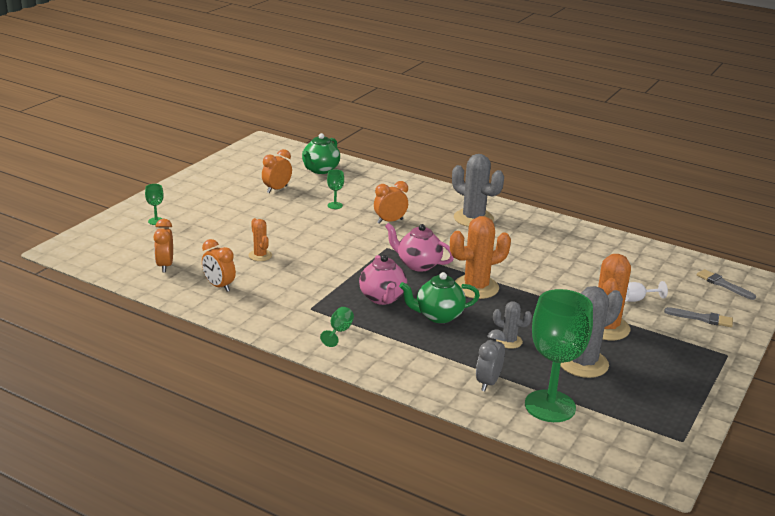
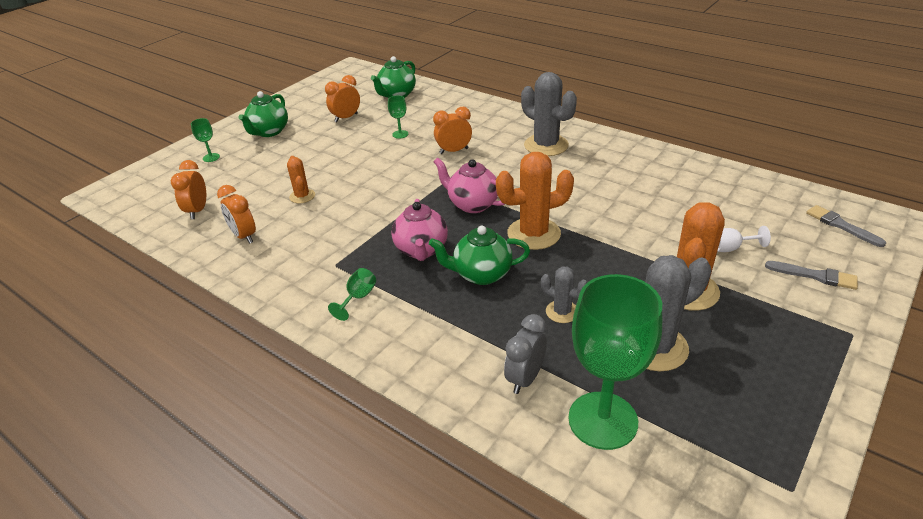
camera: 10 degrees right, 10 degrees up
none -> green teapot [238,91,288,137]

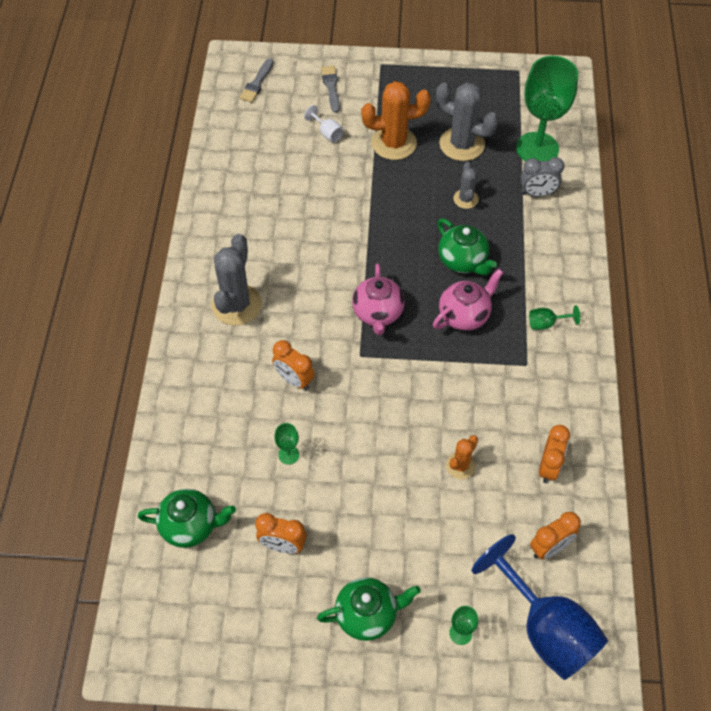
camera: 125 degrees left, 20 degrees up
orange cactus [496,152,574,250] -> none
none -> blue goblet [471,534,608,680]

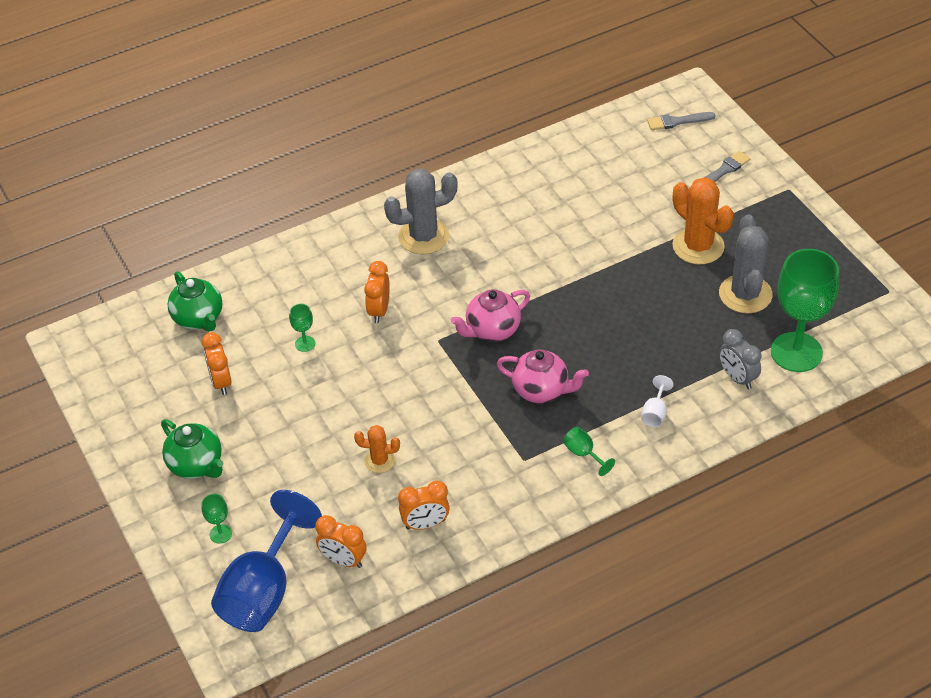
camera: 60 degrees right, 10 degrees down
white goblet [304,105,344,142] -> white goblet moved to [641,375,674,427]
green teapot [437,218,497,275] -> none
grey cactus [453,162,479,209] -> none

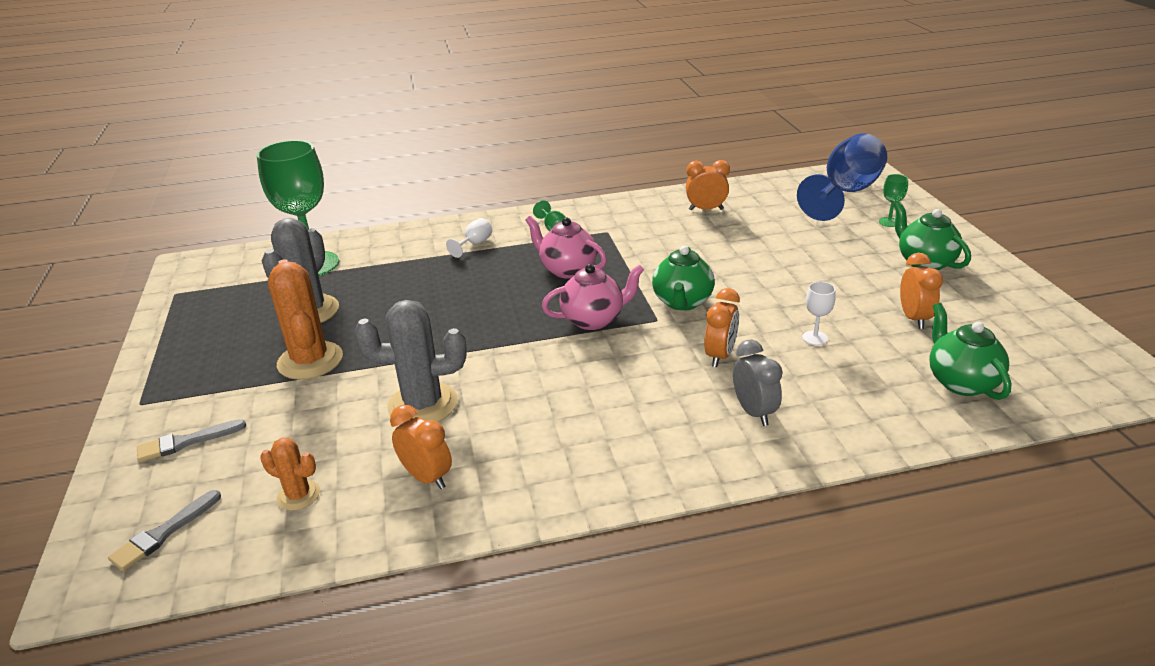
camera: 165 degrees left, 15 degrees down
green goblet [289,304,315,352] -> white goblet [802,281,836,345]
orange clock [315,515,367,568] -> orange clock moved to [390,405,452,489]
orange cactus [354,425,400,473] -> orange cactus moved to [260,437,320,511]
grey cactus [384,169,458,254] -> grey cactus moved to [354,300,466,422]
grey brush [647,112,715,130] -> grey brush turned 120 degrees clockwise [108,490,221,571]
grey clock [719,329,761,389] -> grey clock moved to [733,340,783,426]
none -> green teapot [652,246,715,311]

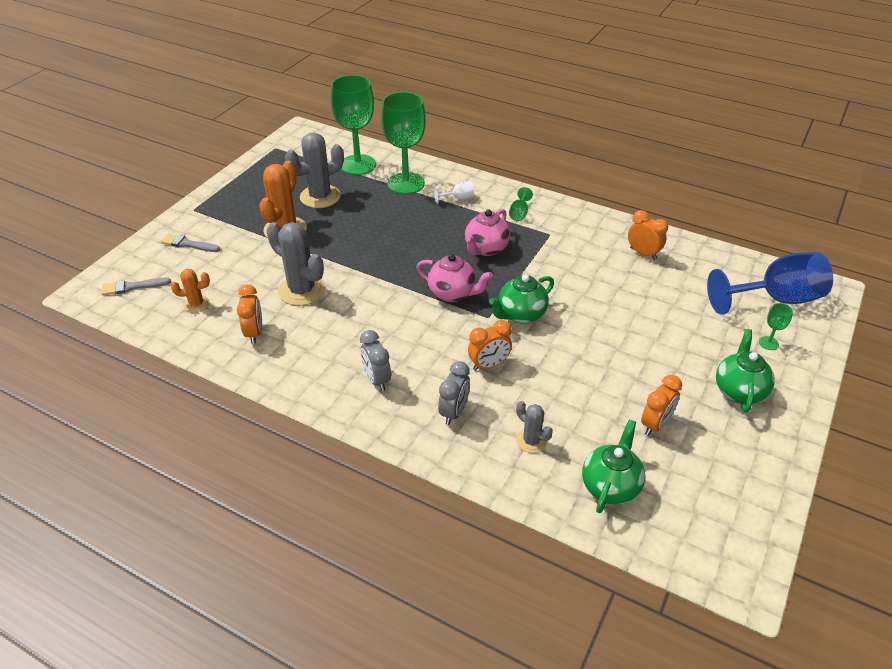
camera: 40 degrees right, 10 degrees up
orange cactus [260,437,320,511] -> orange cactus turned 75 degrees counterclockwise [171,269,210,313]
pink teapot [525,216,607,279] -> pink teapot turned 135 degrees counterclockwise [465,209,510,256]
white goblet [802,281,836,345] -> none
none -> grey clock [360,330,391,391]
none -> green goblet [381,92,426,194]
none -> grey cactus [516,401,553,453]

